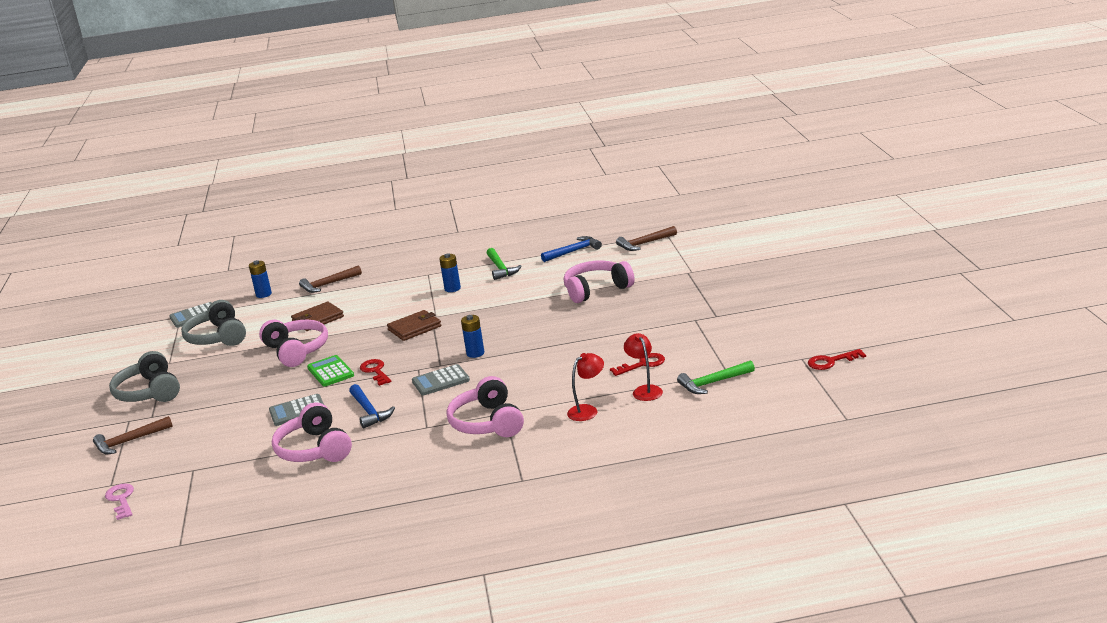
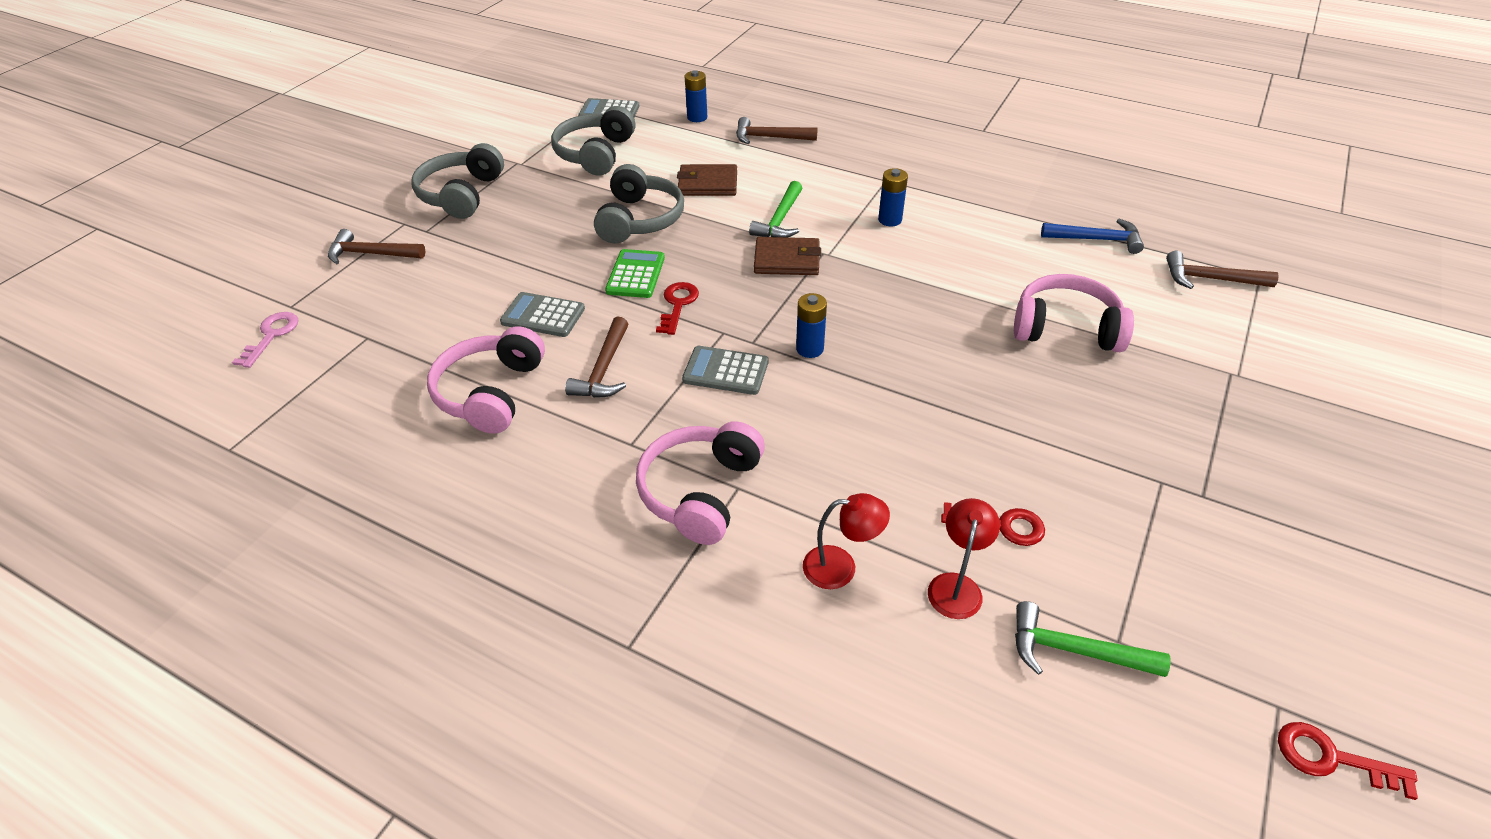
camera: 35 degrees right, 20 degrees up
pink headphones [259,320,328,367] -> grey headphones [594,164,684,243]
blue hammer [349,384,395,428] -> brown hammer [565,317,628,398]
green hammer [487,248,522,280] -> green hammer moved to [749,181,802,237]

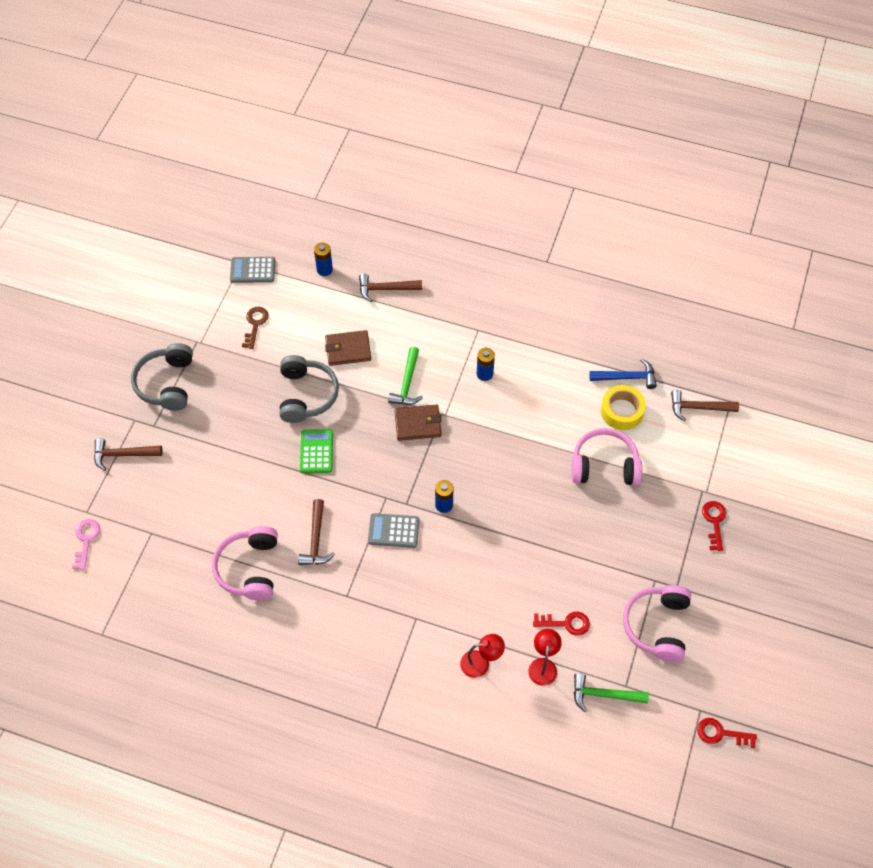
camera: 10 degrees left, 15 degrees up
grey calculator [500,292,585,337] -> none
grey headphones [551,106,635,176] -> brown key [242,307,269,349]
pink headphones [636,421,765,545] -> pink headphones moved to [623,585,691,662]
red key [656,282,699,335] -> red key moved to [702,501,726,551]
none -> yellow tape [601,385,646,430]

